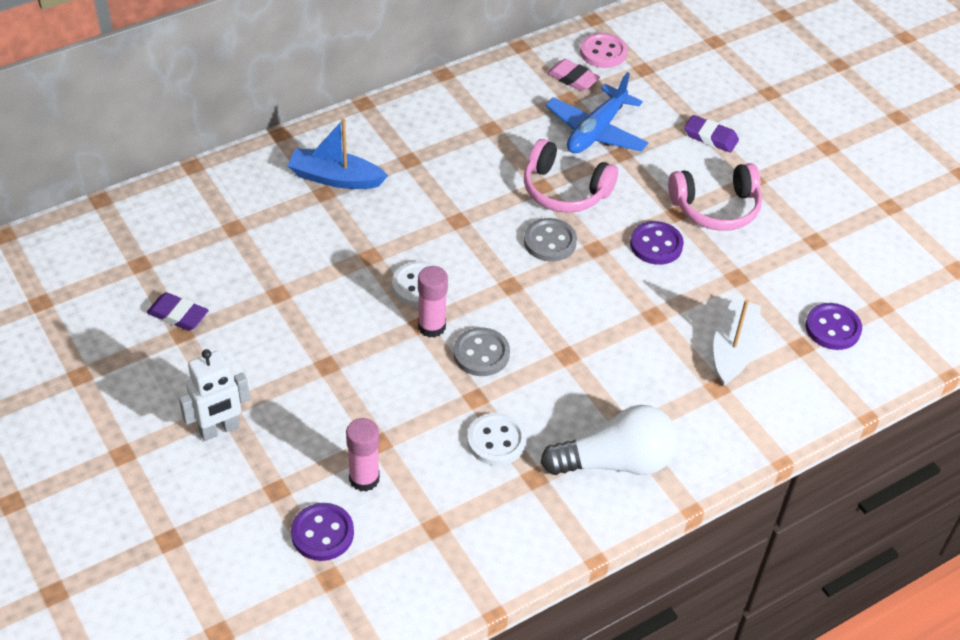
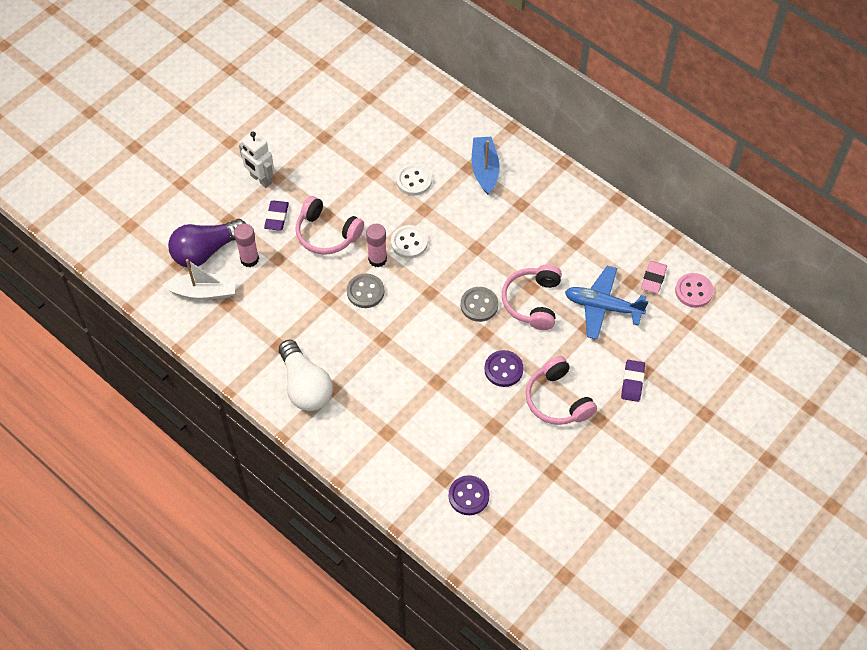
camera: 75 degrees right, 10 degrees up
purple eraser [147,292,209,331] -> purple eraser moved to [264,200,289,231]
purple button [291,503,354,561] -> purple light bulb [168,219,245,267]
white button [467,413,527,466] -> white button moved to [396,164,432,196]
white boat [713,298,761,386] -> white boat moved to [162,259,236,300]
none -> pink headphones [296,196,364,255]

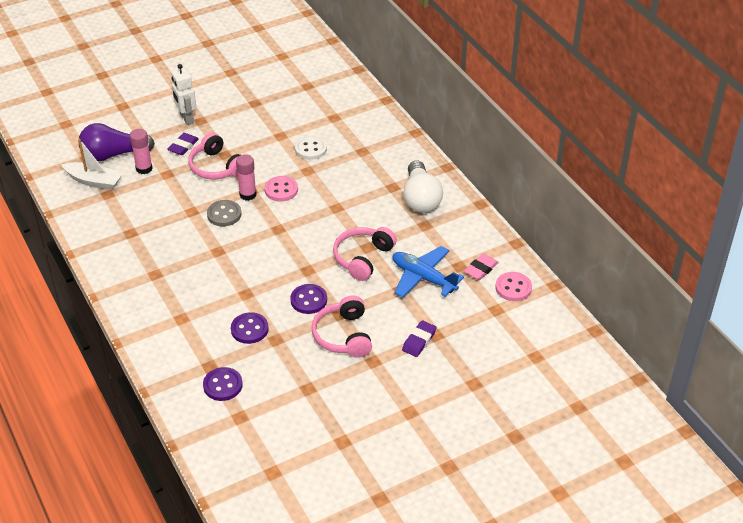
camera: 20 degrees right, 15 degrees down
white light bulb [279,340,333,411] -> white light bulb moved to [403,160,443,213]
white button [391,225,428,259] -> pink button [264,176,298,202]
grey button [461,287,498,322] -> none
blue boat [472,137,500,195] -> none
none -> purple button [231,312,269,344]

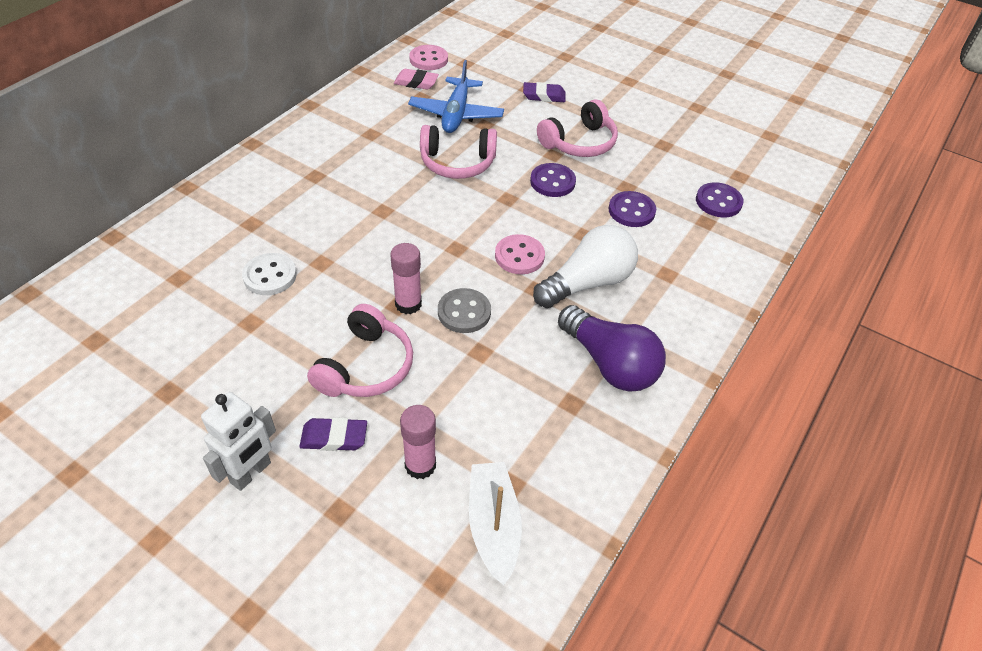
camera: 120 degrees left, 5 degrees up
purple light bulb [78,123,155,161] -> purple light bulb moved to [558,305,666,392]
pink button [264,176,298,202] -> pink button moved to [495,234,545,274]
white light bulb [403,160,443,213] -> white light bulb moved to [533,225,638,308]

